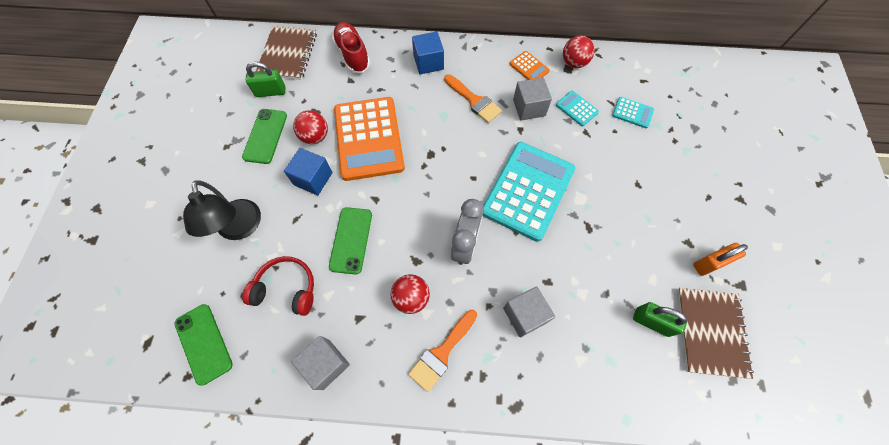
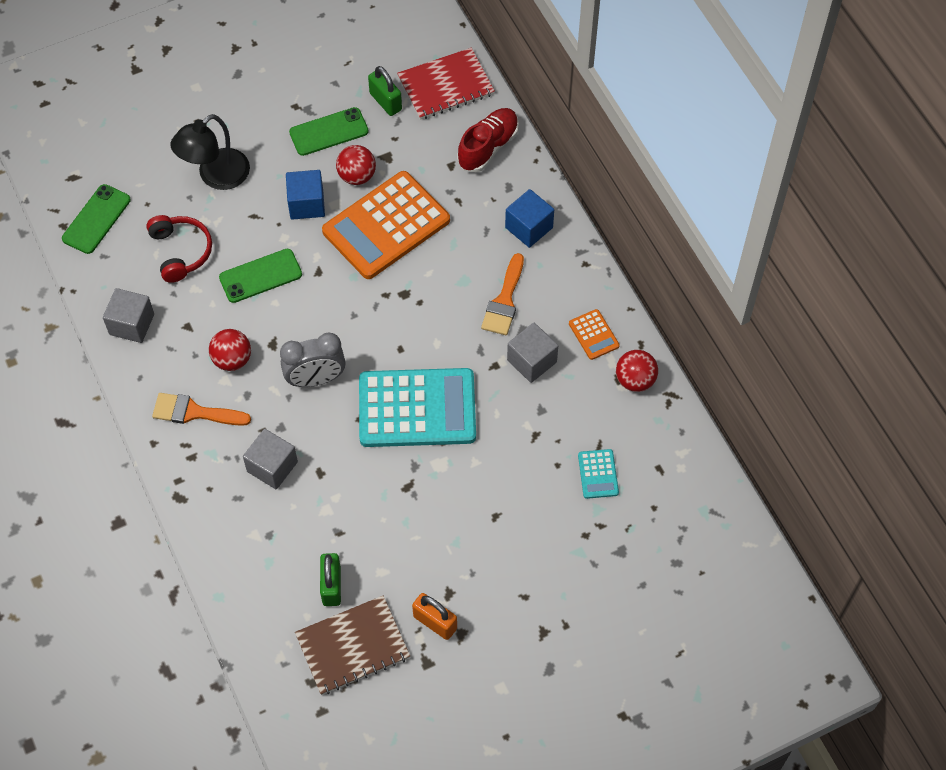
camera: 60 degrees right, 5 degrees down
brown notebook [256,26,317,80] -> red notebook [397,48,495,120]
orange calculator [510,51,550,80] -> orange calculator turned 45 degrees counterclockwise [569,309,620,360]
turquoise calculator [556,91,599,126] -> none

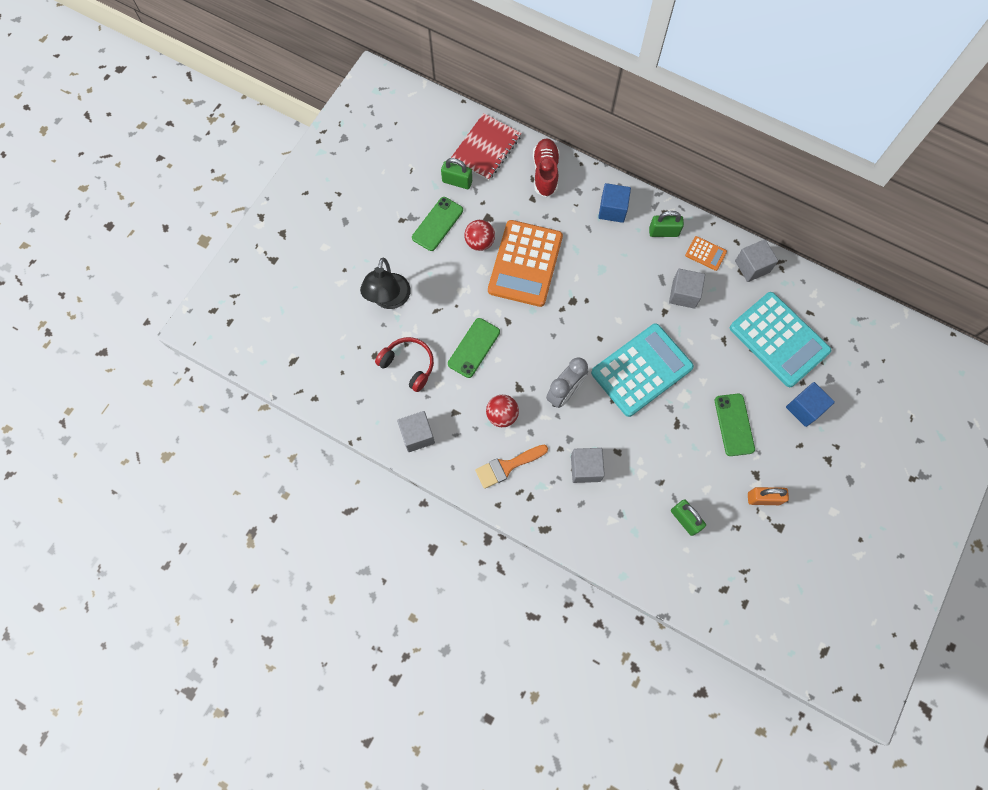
camera: 35 degrees left, 10 degrees up
green phone [62,184,131,254] -> green phone moved to [715,394,755,456]
blue cube [286,170,325,220] -> blue cube moved to [786,382,835,427]
brown notebook [295,596,410,695] -> none
orange brush [481,253,524,335] -> none
turquoise calculator [578,449,619,499] -> turquoise calculator [730,292,831,387], size x2.34
red ball [616,350,658,392] -> grey cube [735,239,778,282]
none -> green padlock [649,211,684,237]

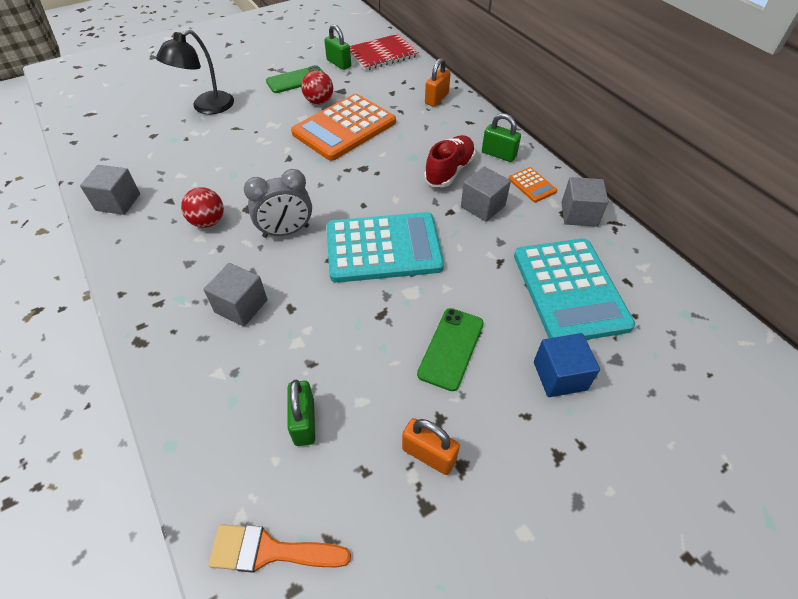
camera: 30 degrees right, 20 degrees down
red headphones [375,337,434,392] -> none
green phone [448,318,500,378] -> none
orange brush [475,445,548,489] -> orange brush moved to [208,524,351,573]
red shoe [533,138,559,197] -> red shoe moved to [424,135,476,187]
blue cube [598,183,631,223] -> none
none -> orange padlock [425,58,451,107]

